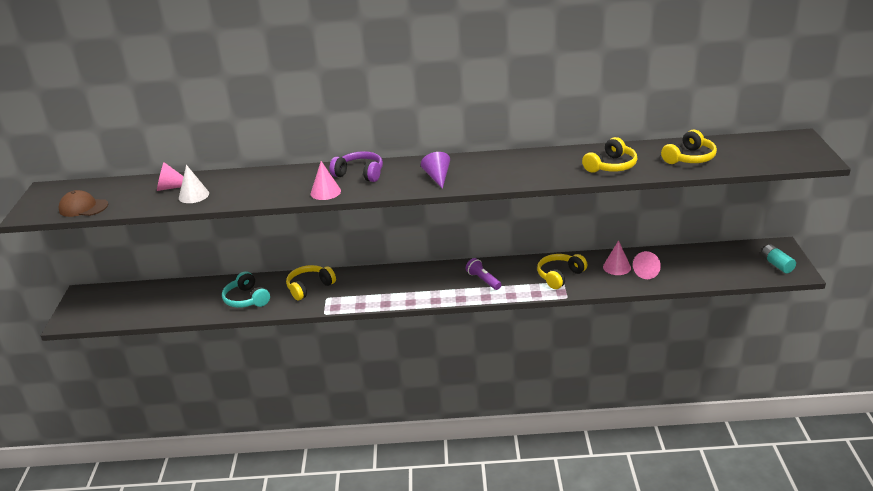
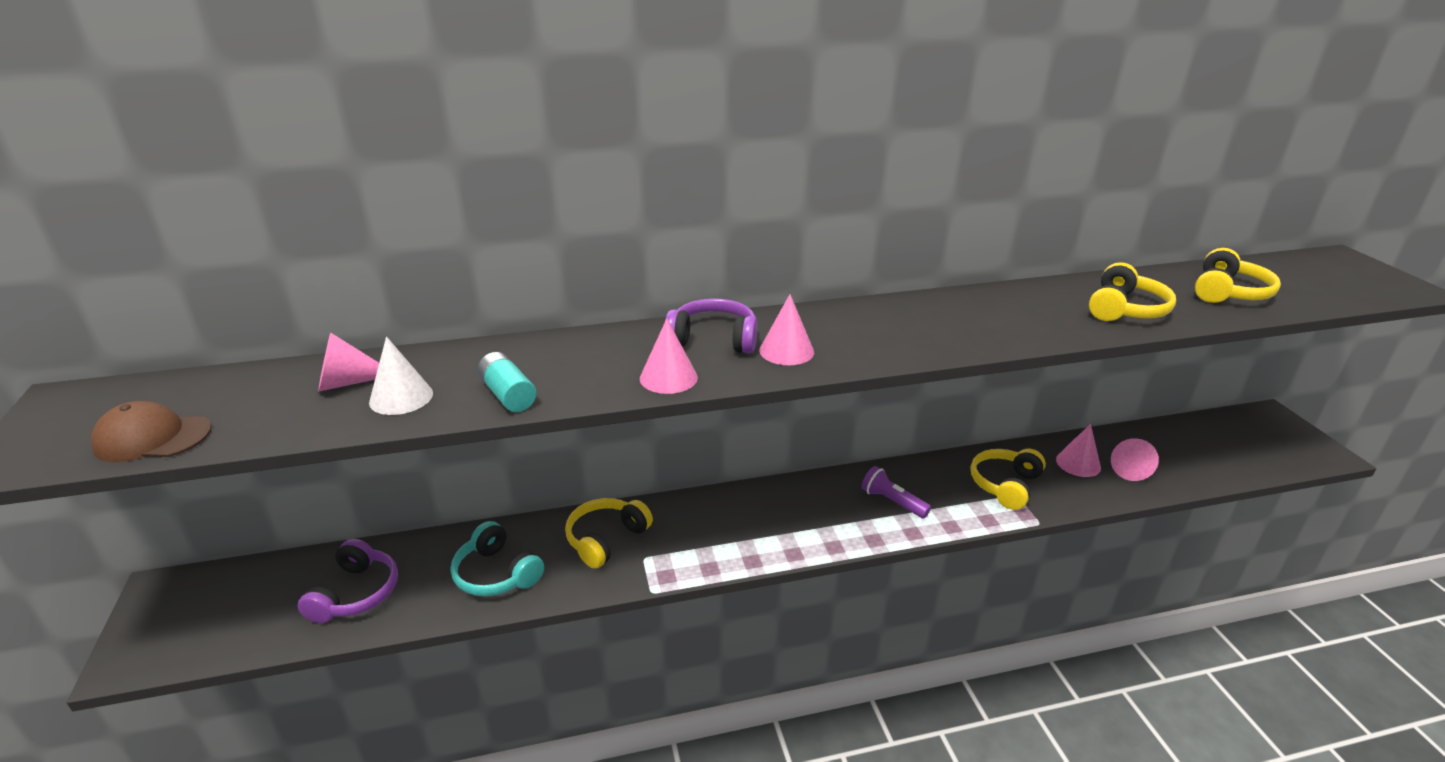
camera: 15 degrees left, 0 degrees up
purple cone [421,152,450,189] -> none
turquoise battery [761,244,796,273] -> turquoise battery moved to [478,352,536,412]
none -> purple headphones [298,539,398,623]
none -> pink cone [759,294,814,365]

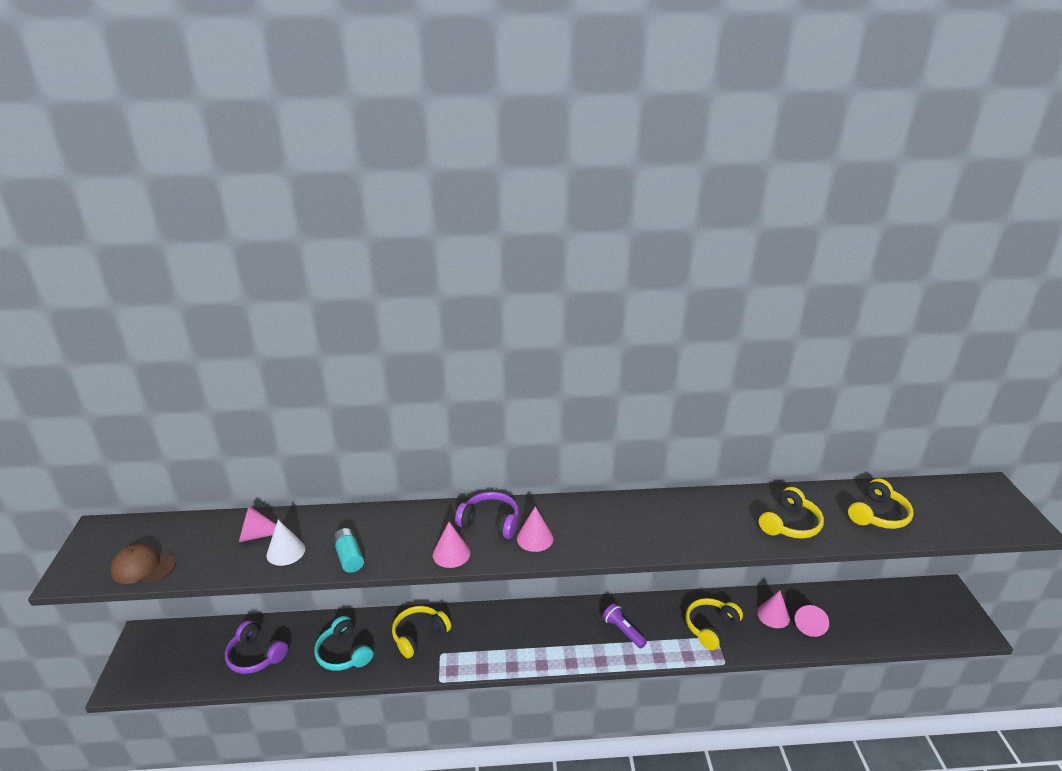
camera: 10 degrees right, 0 degrees up
purple headphones [298,539,398,623] -> purple headphones turned 105 degrees clockwise [225,620,288,674]

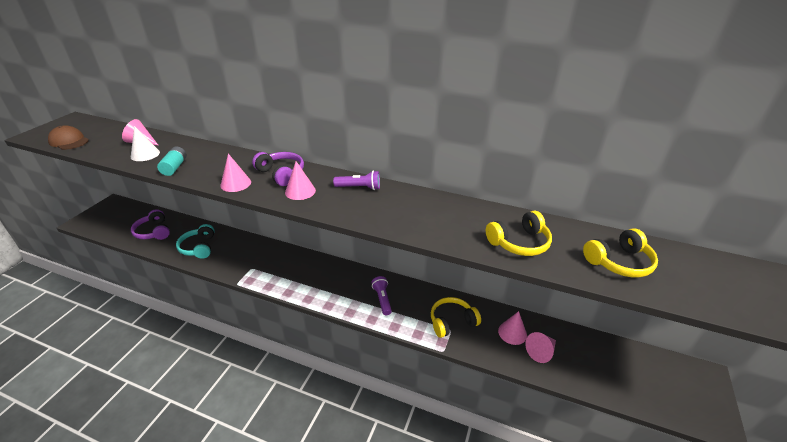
camera: 25 degrees right, 5 degrees up
yellow headphones [392,606,451,658] -> none
none -> purple flashlight [333,171,380,190]

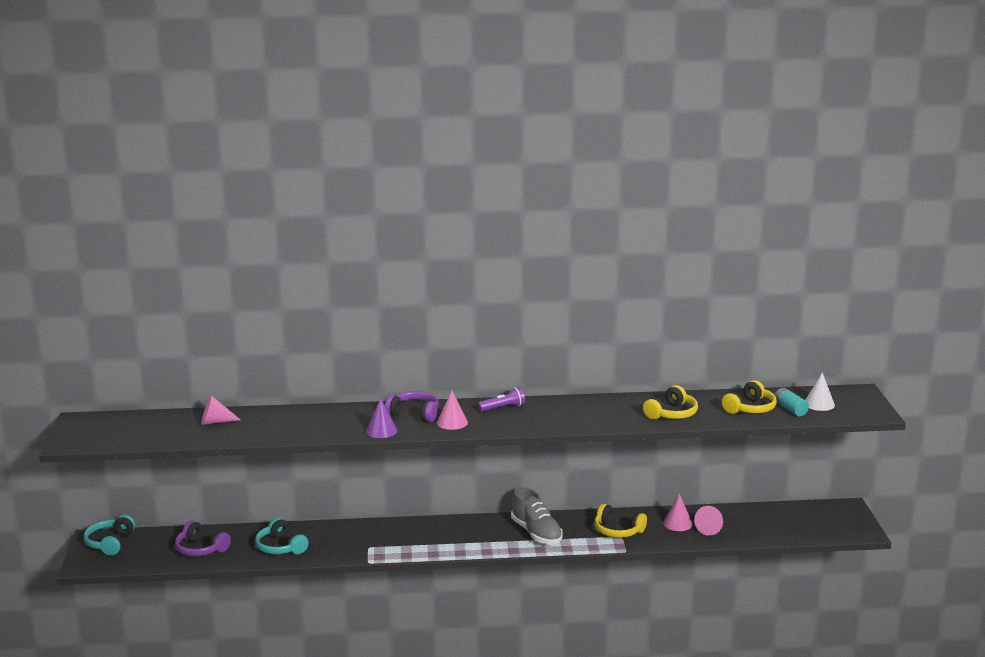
camera: 25 degrees left, 15 degrees down
brown cap [48,125,89,150] -> none
white cone [131,126,160,161] -> white cone moved to [805,372,835,411]
turquoise battery [157,147,187,176] -> turquoise battery moved to [775,388,809,416]
pink cone [220,154,251,192] -> purple cone [366,398,397,438]
purple flashlight [371,276,392,315] -> grey shoe [511,487,563,544]
yellow headphones [431,297,481,338] -> yellow headphones turned 105 degrees counterclockwise [595,504,647,538]
none -> turquoise headphones [84,515,135,556]

